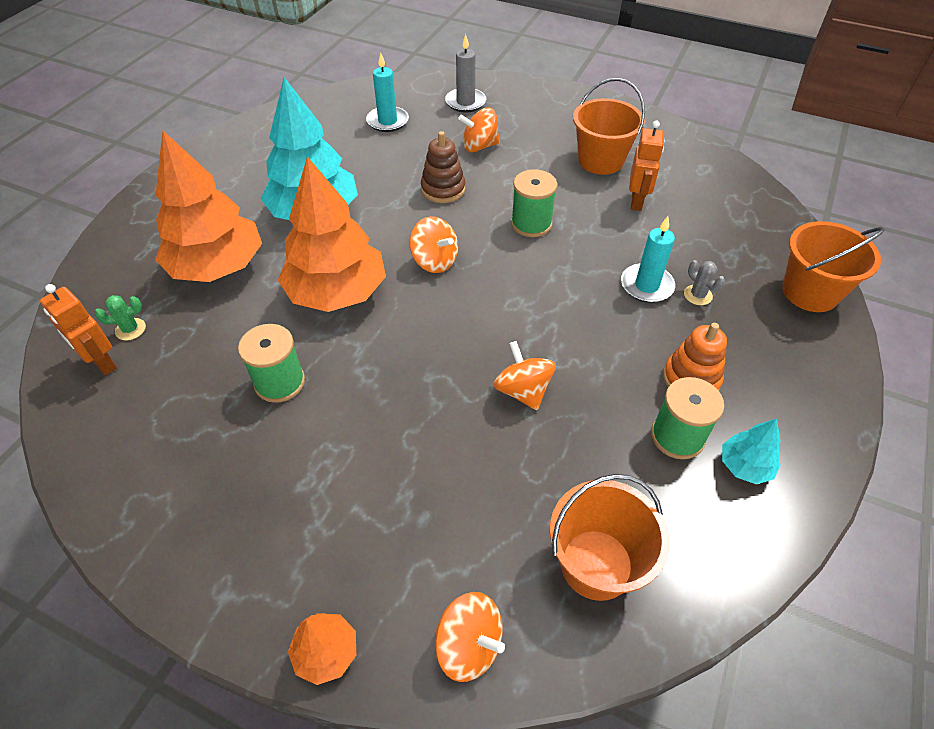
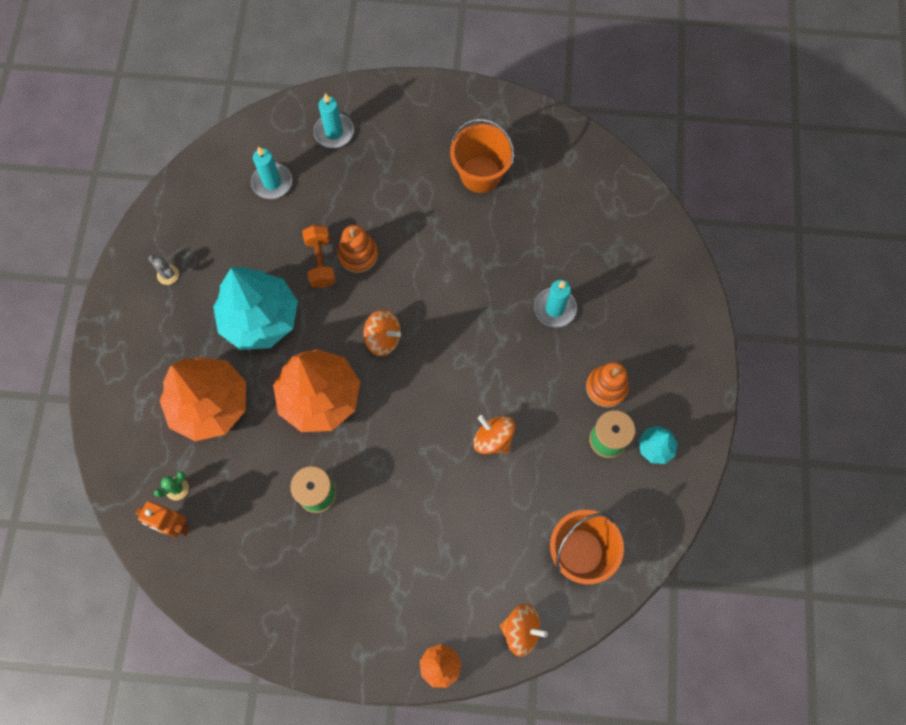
camera: 20 degrees left, 20 degrees up
brown stacking toy [421,131,465,203] -> orange stacking toy [337,225,378,273]
grey candle [445,34,486,113] -> turquoise candle [313,93,354,148]
orange spinning top [458,107,500,152] -> none
green spool [511,169,557,237] -> none
orange robot [629,121,665,211] -> none
grey cactus [684,260,725,305] -> grey cactus moved to [148,255,179,285]
orange bucket [782,221,885,312] -> none
none -> orange dumbbell [302,225,336,288]

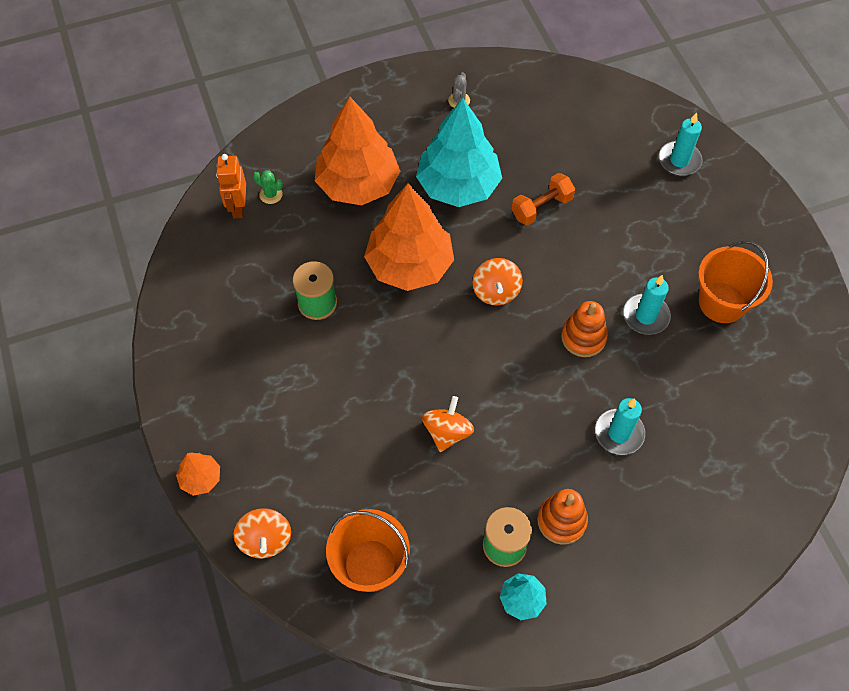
camera: 65 degrees right, 10 degrees down
turquoise candle [251,146,292,199] -> turquoise candle moved to [623,275,671,335]
orange stacking toy [337,225,378,273] -> orange stacking toy moved to [561,301,608,357]

